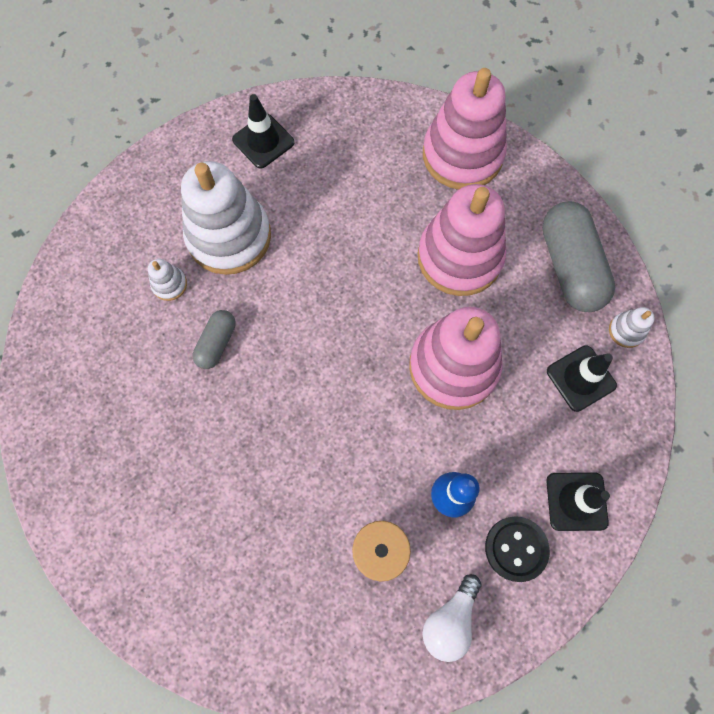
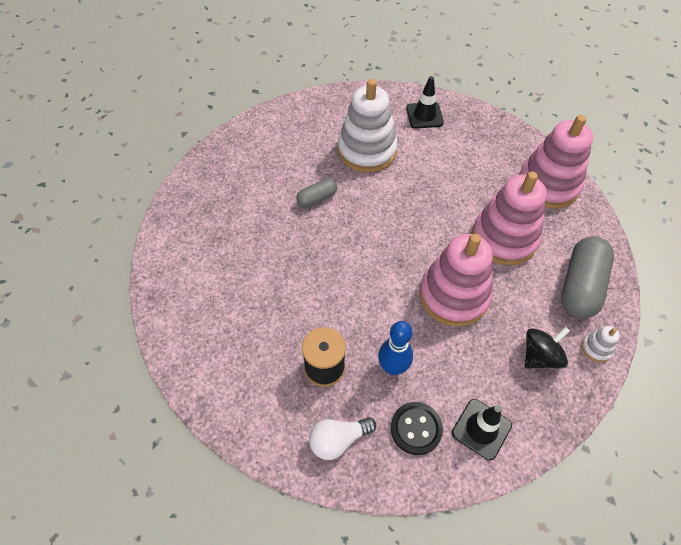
camera: 35 degrees right, 15 degrees down
white stacking toy [148,259,187,301] -> none
black traffic cone [547,345,617,412] -> black spinning top [525,327,570,369]

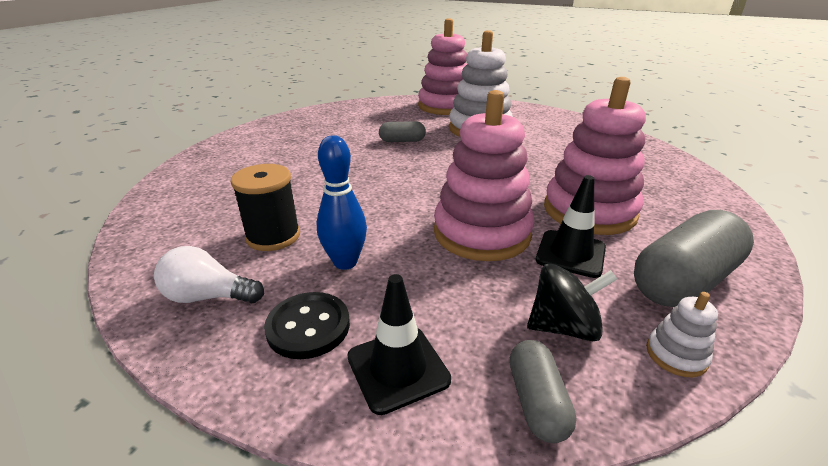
camera: 30 degrees right, 25 degrees down
black traffic cone [406,76,444,129] -> black traffic cone moved to [536,175,606,278]
pink stacking toy [519,115,593,209] -> pink stacking toy moved to [418,18,467,115]
none -> grey capsule [510,340,576,443]

